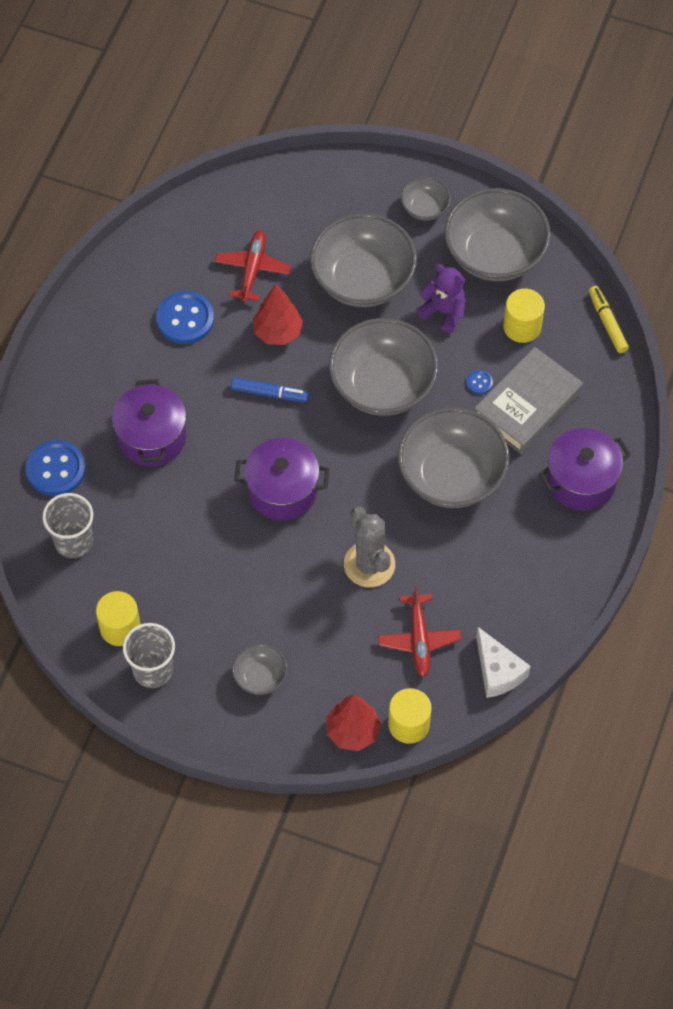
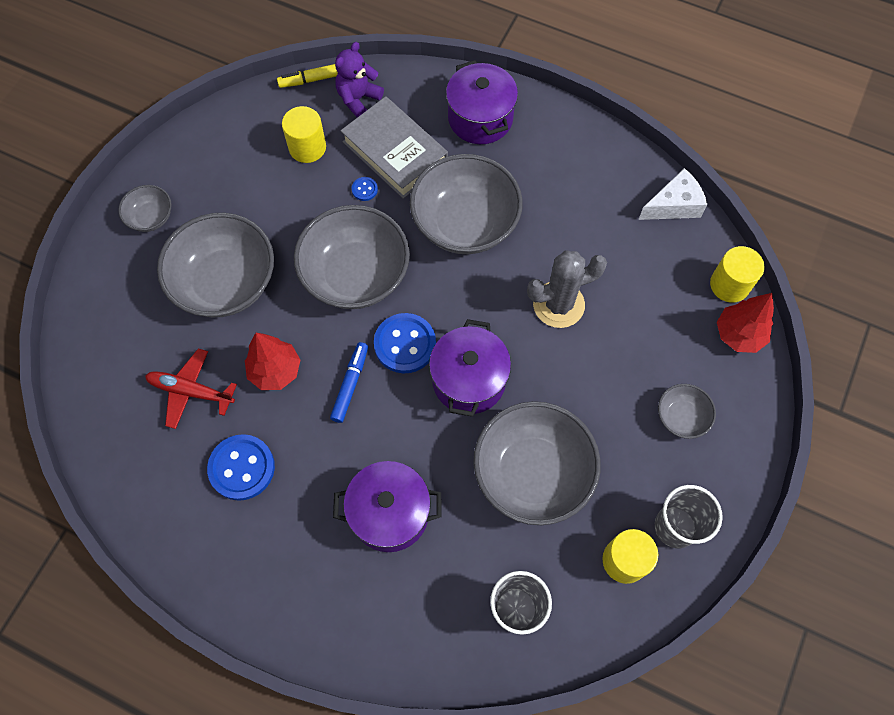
camera: 85 degrees left, 5 degrees up
blue button [25,440,86,496] -> blue button moved to [374,313,436,373]
red plane [378,585,461,677] -> none
purple teddy bear [417,264,466,333] -> purple teddy bear moved to [335,42,384,117]
grey bowl [444,188,551,281] -> grey bowl moved to [473,401,601,525]

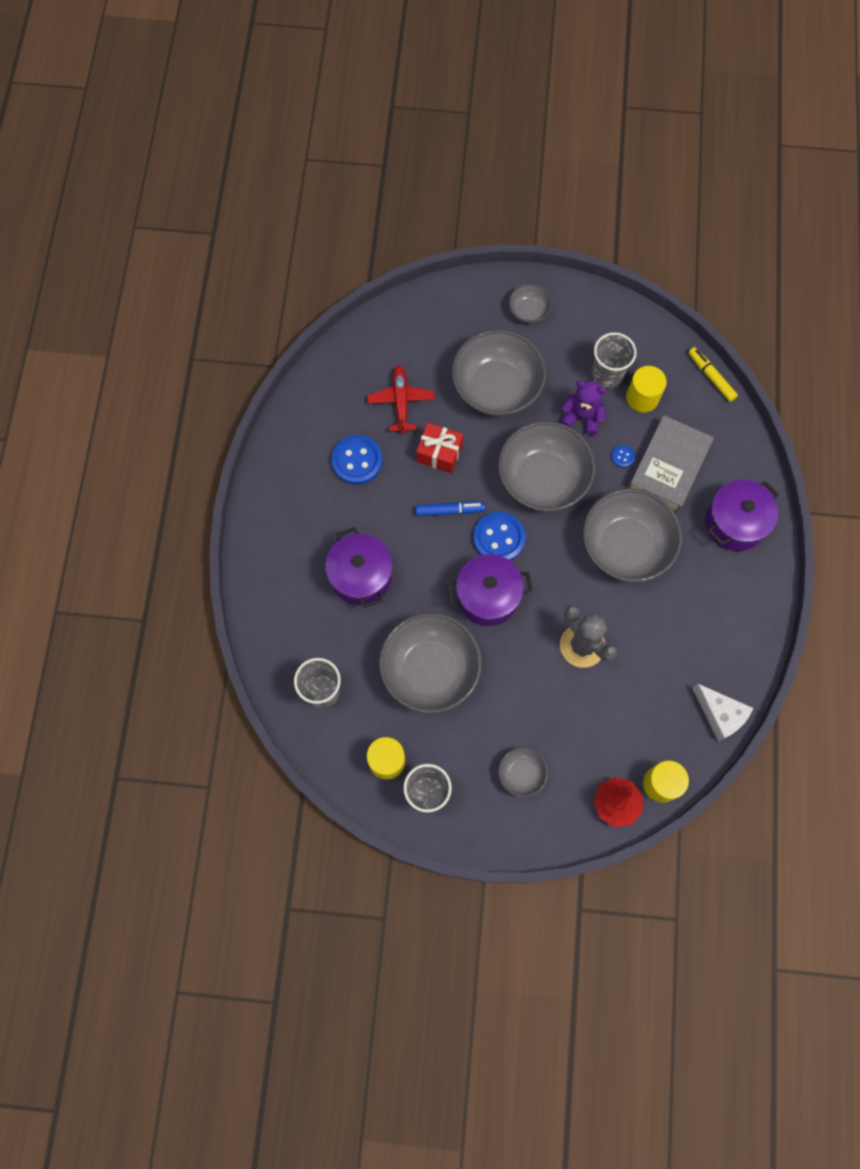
camera: 70 degrees right, 5 degrees up
red tree [245,333,300,390] -> red gift [416,423,463,473]
purple teddy bear [335,42,384,117] -> purple teddy bear moved to [560,381,607,435]
none -> grey cup [592,332,637,389]

